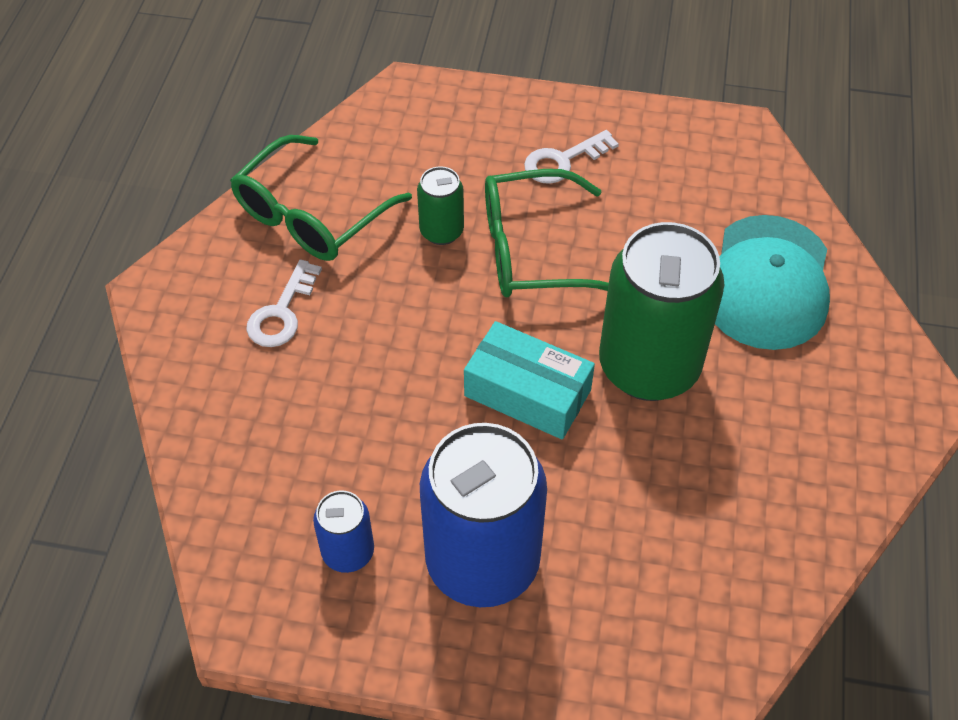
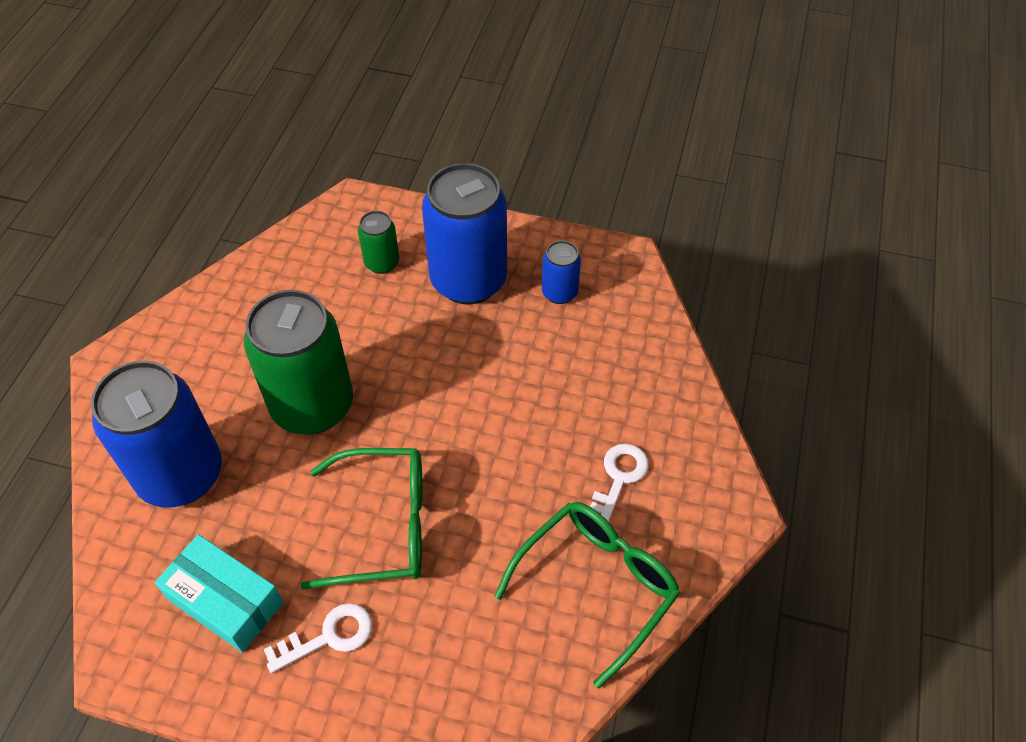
camera: 175 degrees left, 0 degrees up
green can [417,166,464,245] -> green can moved to [358,211,399,274]
turquoise box [464,321,595,439] -> turquoise box moved to [155,534,283,653]
turquoise cap [715,215,830,350] -> blue can [91,361,222,508]

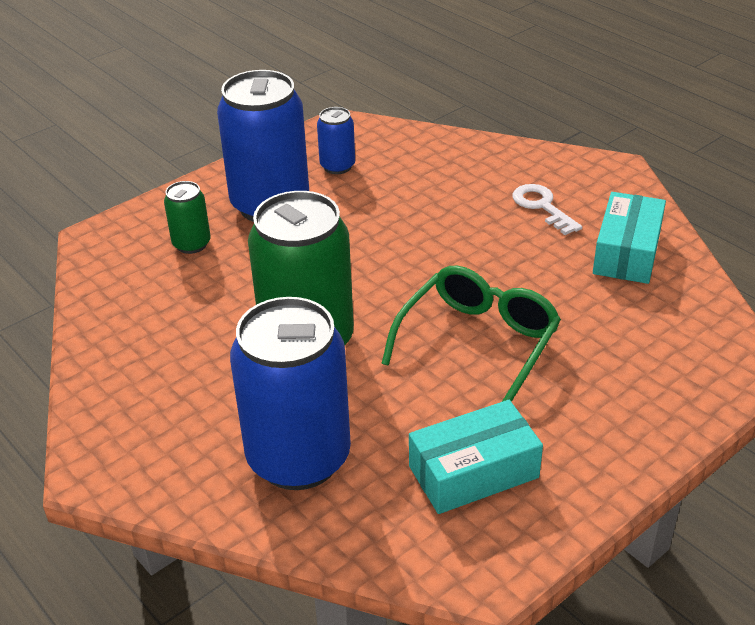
camera: 55 degrees left, 15 degrees down
white key [263,603,372,673] -> none
green glasses [495,502,680,688] -> turquoise box [593,192,666,284]

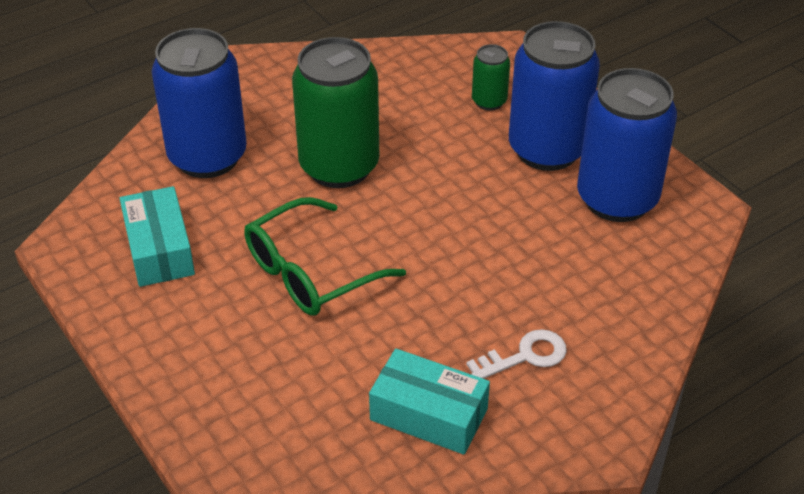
camera: 95 degrees right, 5 degrees up
blue can [317,107,355,174] -> blue can [577,68,677,222], size x2.13
green glasses [381,266,561,402] -> green glasses turned 105 degrees clockwise [244,197,406,316]

